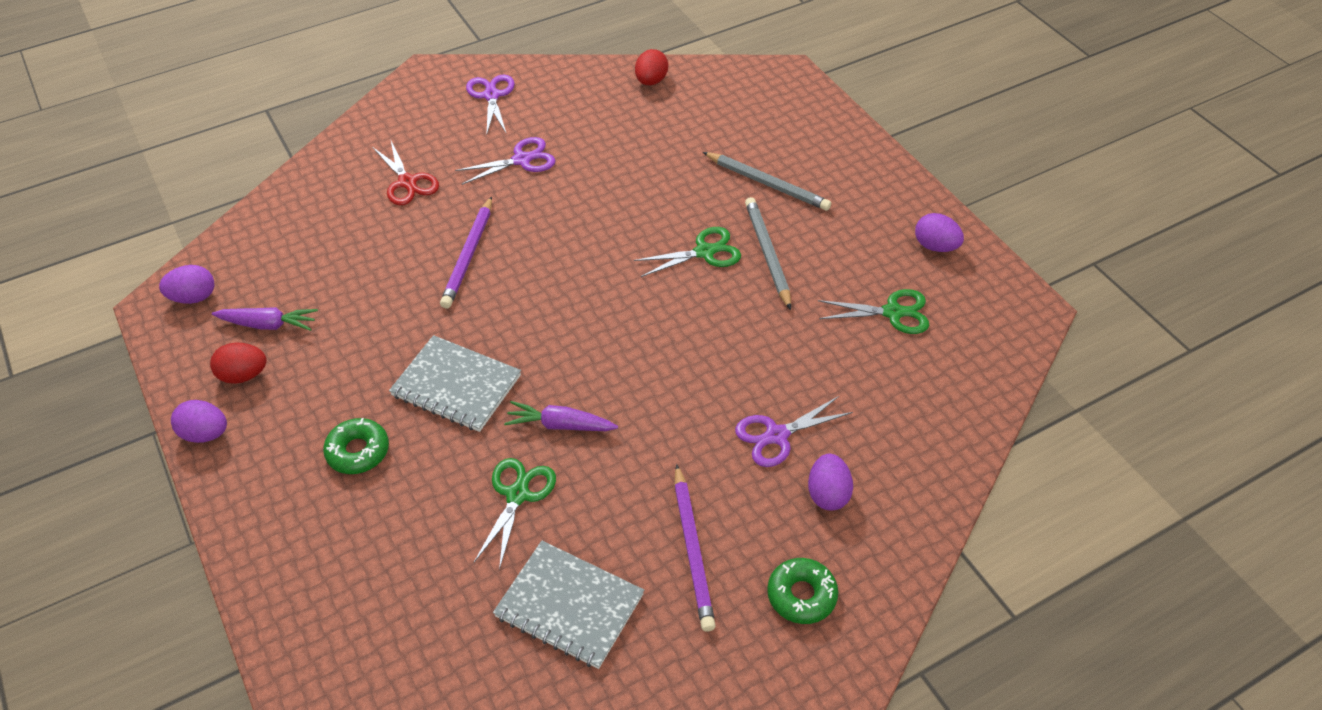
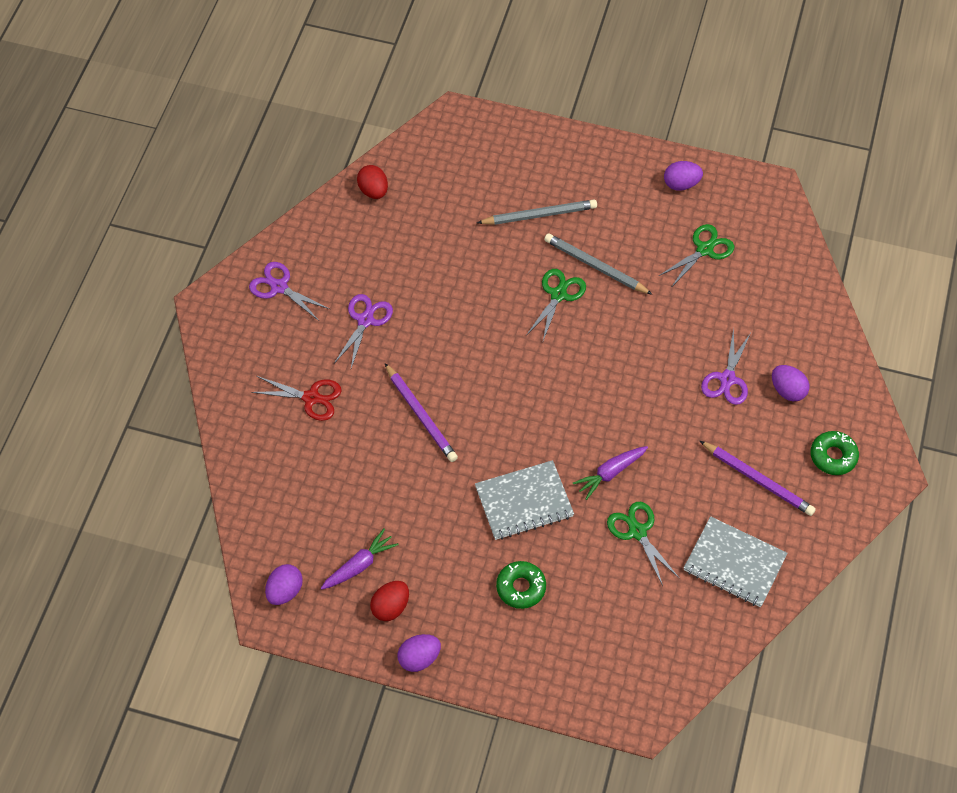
camera: 45 degrees left, 10 degrees up
grey notebook [493,541,644,669] -> grey notebook turned 45 degrees clockwise [684,516,788,607]

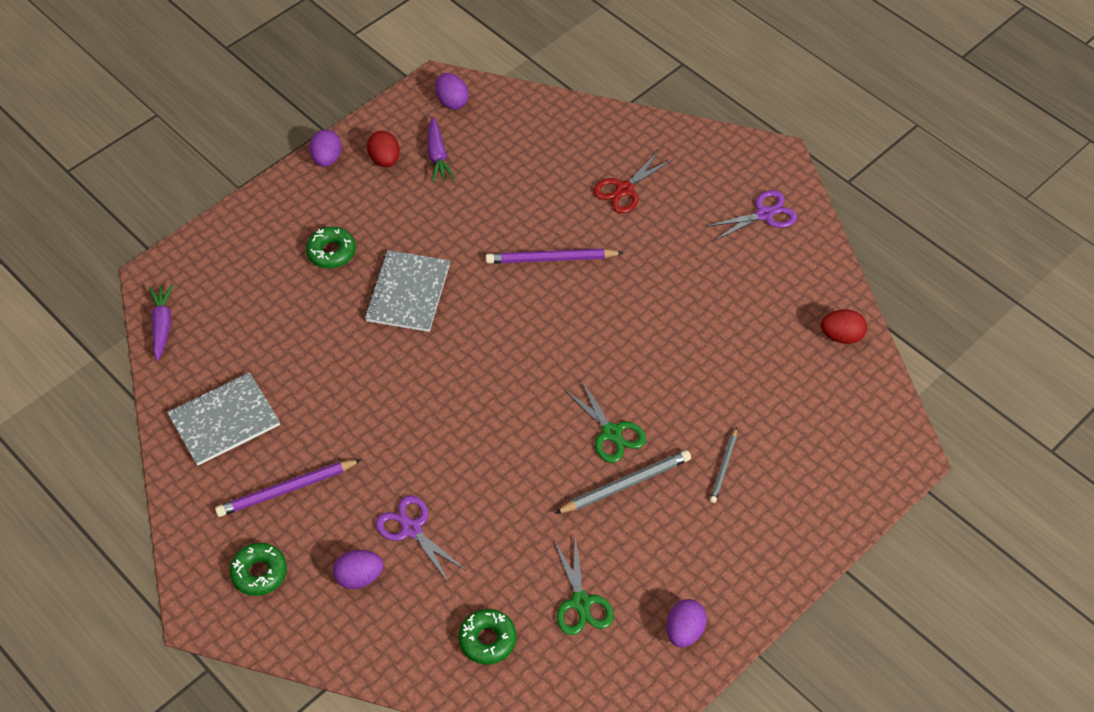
camera: 120 degrees right, 5 degrees down
purple scissors [334,294,393,368] -> none
grey pencil [477,200,597,225] -> grey pencil [710,427,737,503], size x0.60
purple carrot [573,446,648,500] -> purple carrot moved to [149,284,173,361]
green scissors [607,502,679,586] -> none
none -> green donut [458,609,516,664]

